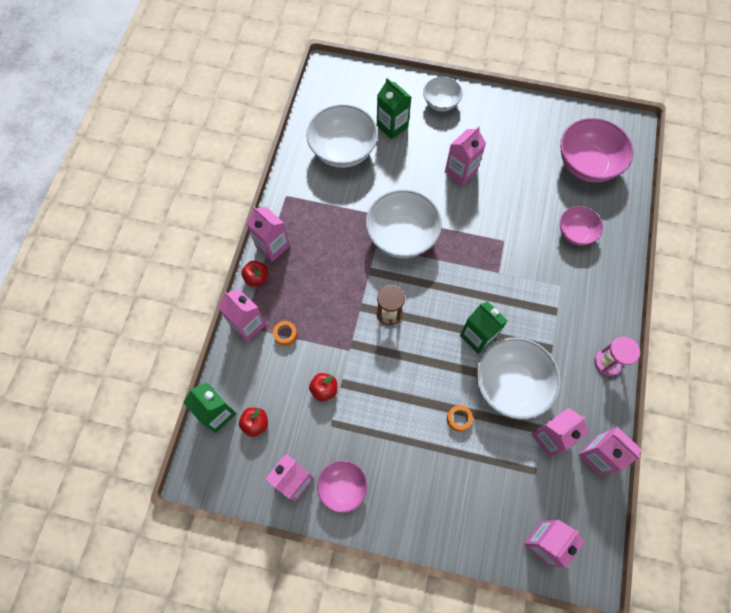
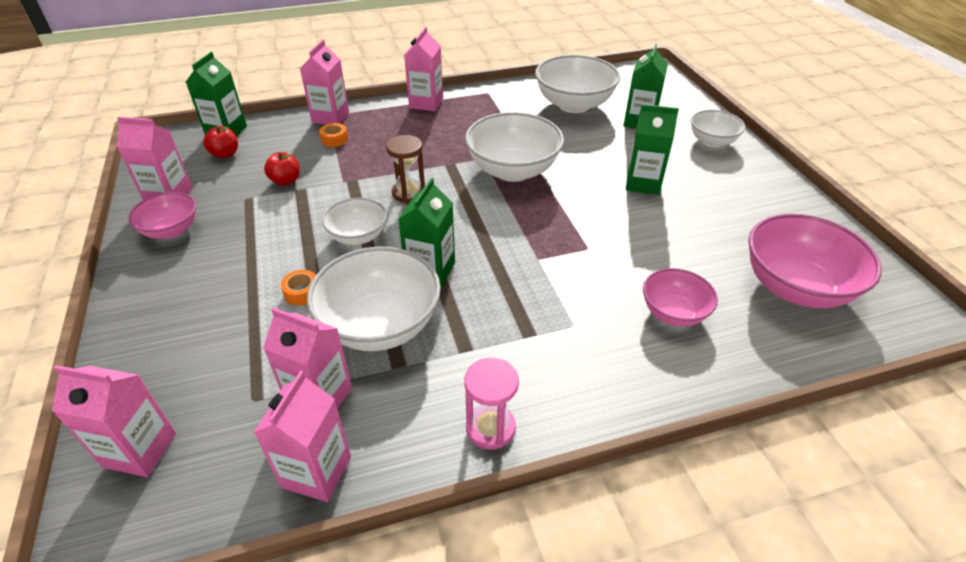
camera: 60 degrees right, 25 degrees down
red apple [241,261,268,287] -> none
pink carton [445,126,486,186] -> green carton [626,104,679,195]
none -> white bowl [322,198,387,245]

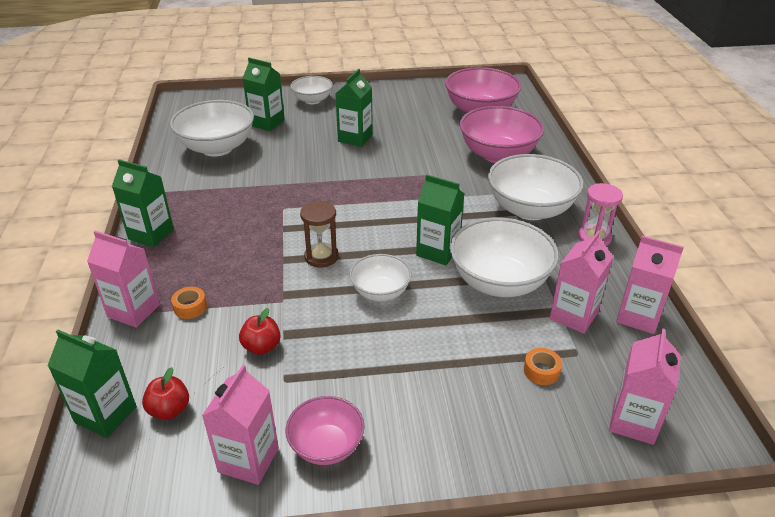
camera: 80 degrees left, 5 degrees down
orange tape [281,270,316,306] -> orange tape moved to [524,348,562,385]
pink carton [404,27,443,111] -> green carton [112,159,174,247]
white bowl [465,112,564,182] -> white bowl moved to [488,154,583,220]
pink bowl [643,268,718,327] -> pink bowl [460,106,544,163], size x1.73

